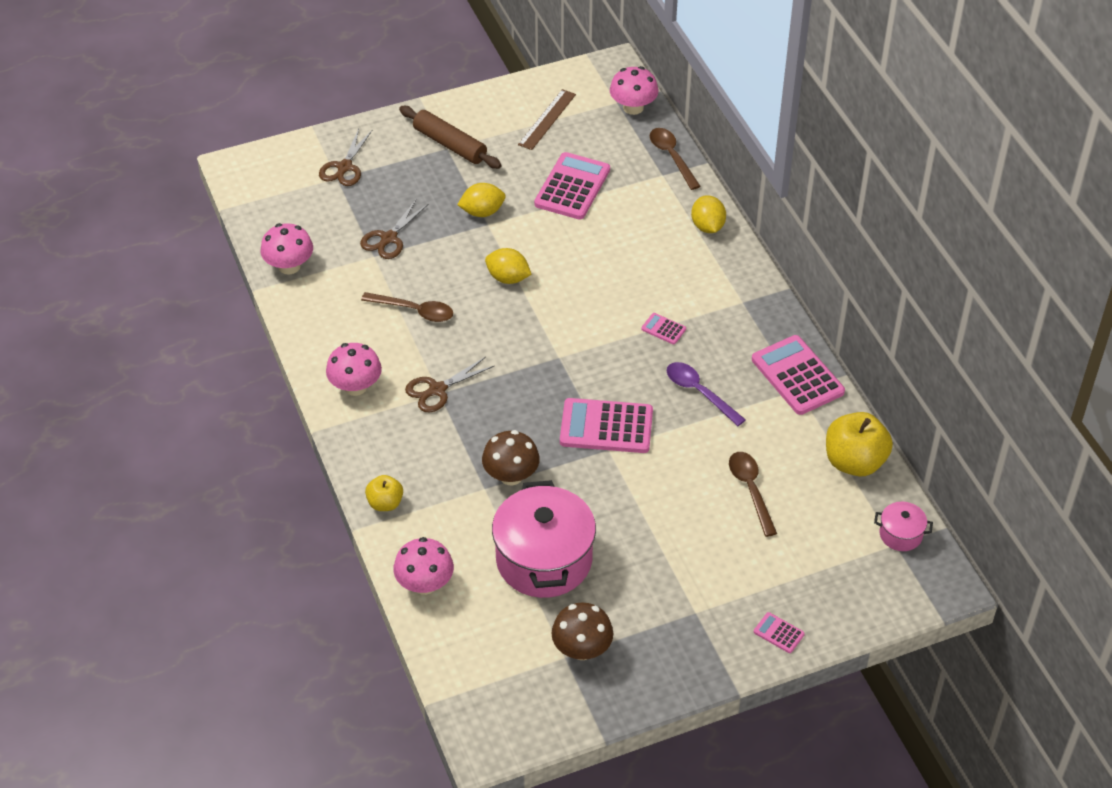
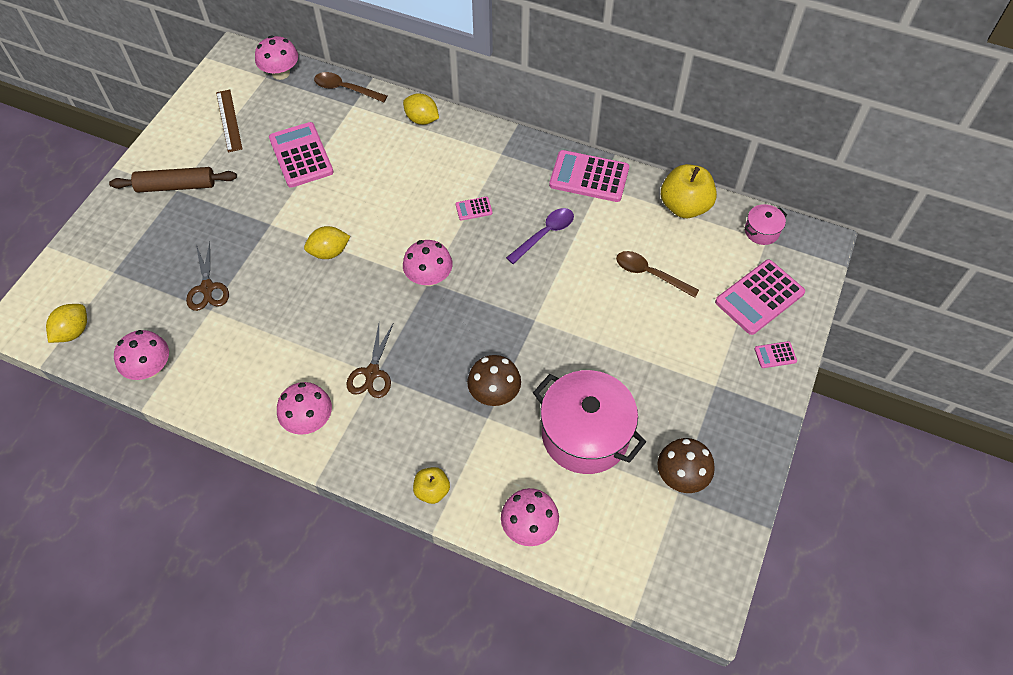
camera: 45 degrees left, 10 degrees up
brown scissors [319,129,372,186] -> none
brown spoon [361,292,453,322] -> none
yellow lemon [457,183,506,217] -> yellow lemon moved to [46,304,87,343]
pink calculator [560,398,653,453] -> pink calculator moved to [715,259,805,335]
purple spoon [666,362,746,426] -> purple spoon turned 135 degrees clockwise [506,208,574,264]
none -> pink mushroom [403,240,453,286]

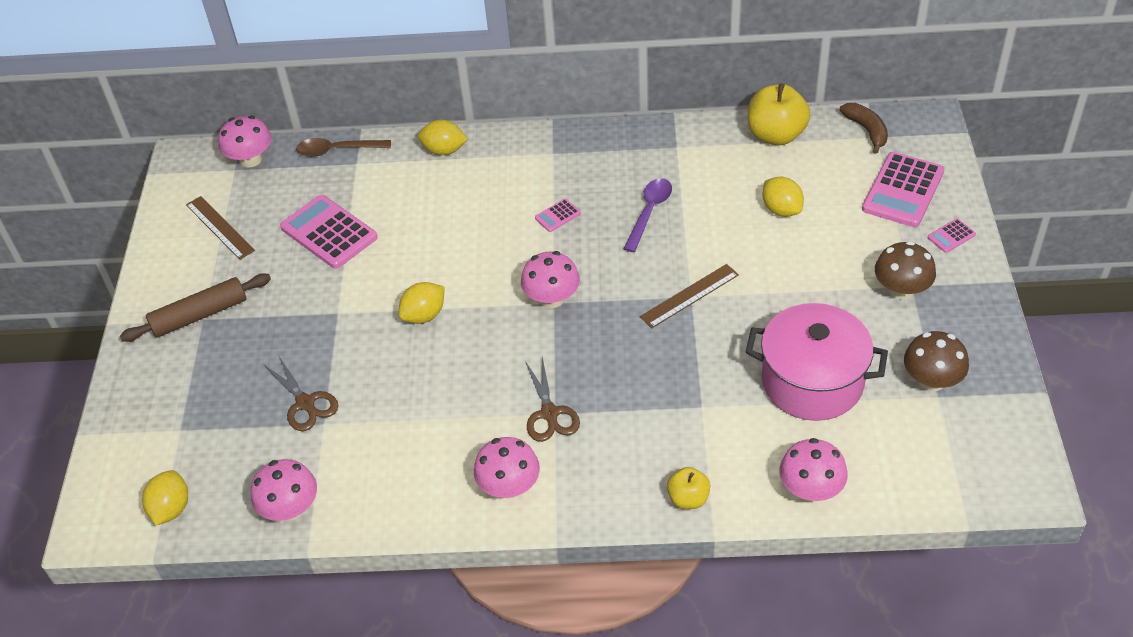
camera: 20 degrees left, 10 degrees down
brown mushroom [467,355,521,406] -> brown mushroom moved to [875,241,936,300]
pink calculator [549,150,629,202] -> none
brown spoon [616,251,699,298] -> yellow lemon [762,177,804,217]
pink pot [745,204,787,245] -> brown banana [840,103,888,154]
none -> brown ruler [640,264,739,328]

